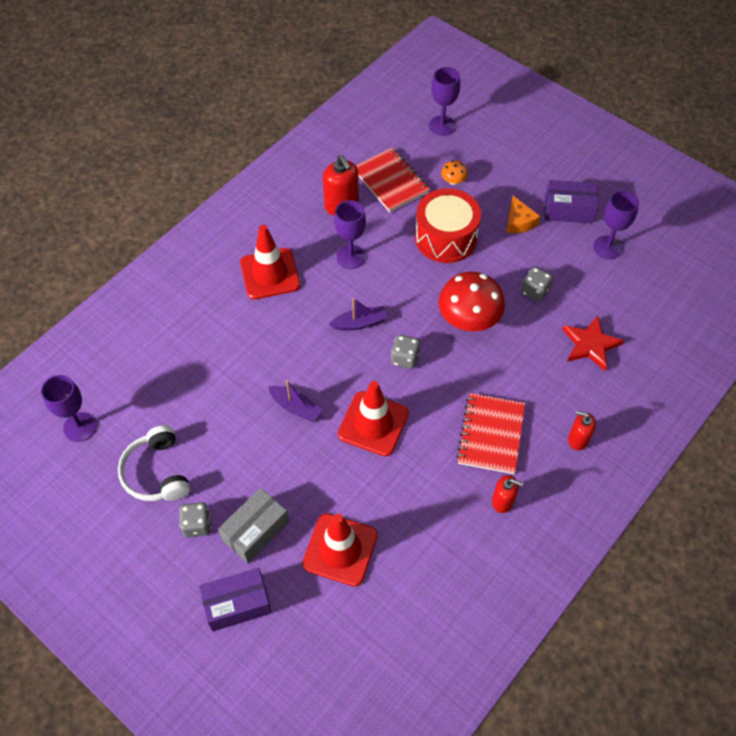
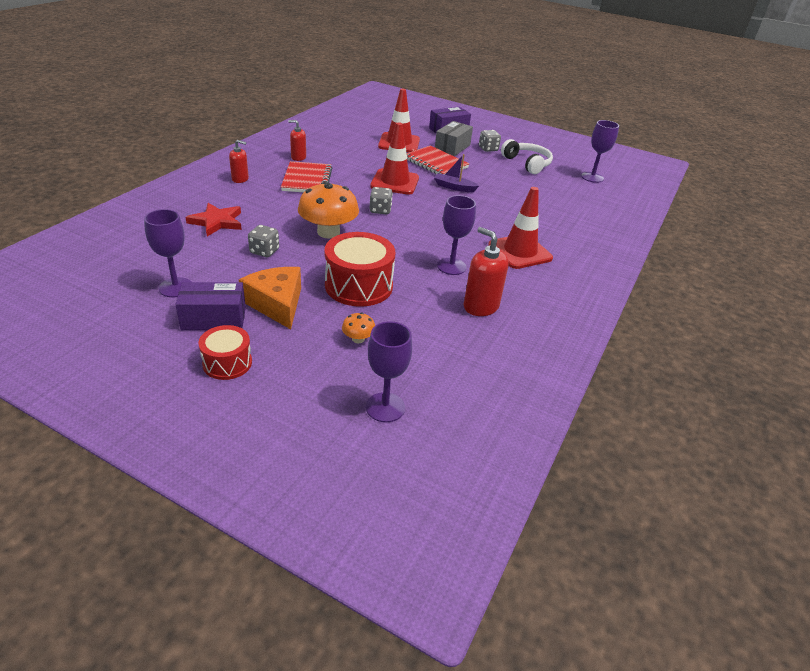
camera: 165 degrees right, 20 degrees down
purple boat [329,298,387,331] -> none
red notebook [356,148,430,212] -> red notebook moved to [407,146,469,174]
red mushroom [439,272,505,331] -> orange mushroom [298,182,359,239]
orange cheese [506,196,540,233] -> orange cheese [239,267,301,329], size x1.58
none -> red drum [198,325,252,380]

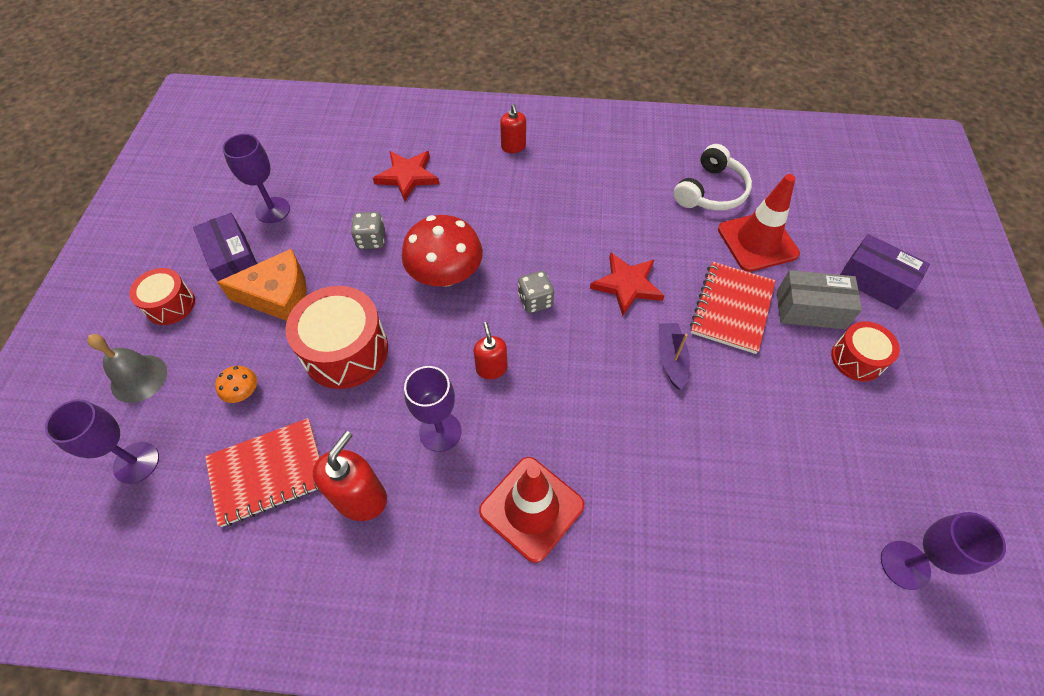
camera: 70 degrees right, 20 degrees up
orange cheese [239,267,301,329] -> orange cheese turned 45 degrees clockwise [217,249,307,321]
red notebook [281,161,332,192] -> red notebook moved to [205,418,320,527]
red soap dispenser [288,120,306,161] -> red soap dispenser moved to [473,322,508,379]
orange mushroom [298,182,359,239] -> red mushroom [402,215,483,287]
red traffic cone [370,122,419,195] -> red star [590,252,665,316]
grey dice [479,130,501,152] -> red drum [831,321,900,382]
white headphones [501,139,553,174] -> white headphones moved to [674,144,752,211]
none -> grey bell [87,334,167,403]

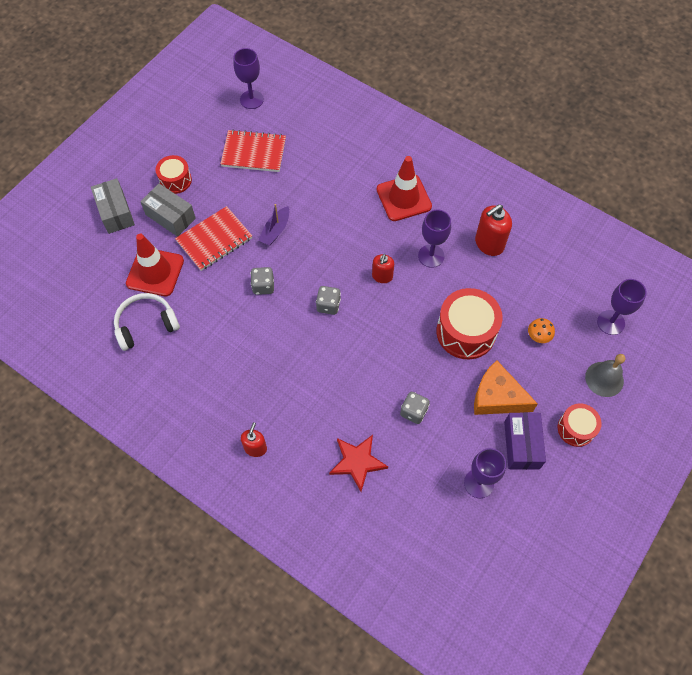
camera: 150 degrees left, 5 degrees up
red notebook [205,418,320,527] -> red notebook moved to [220,129,286,172]
red mushroom [402,215,483,287] -> none
red star [590,252,665,316] -> grey dice [251,267,274,295]
purple box [840,234,930,310] -> grey box [91,178,135,234]

